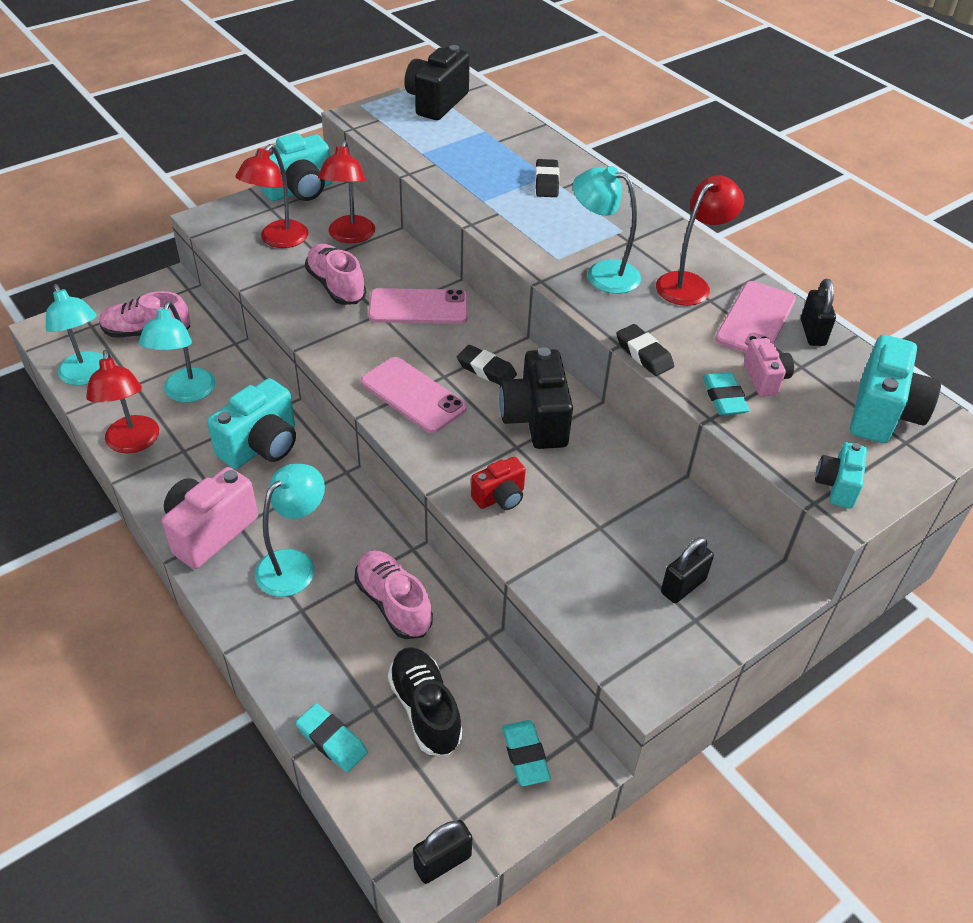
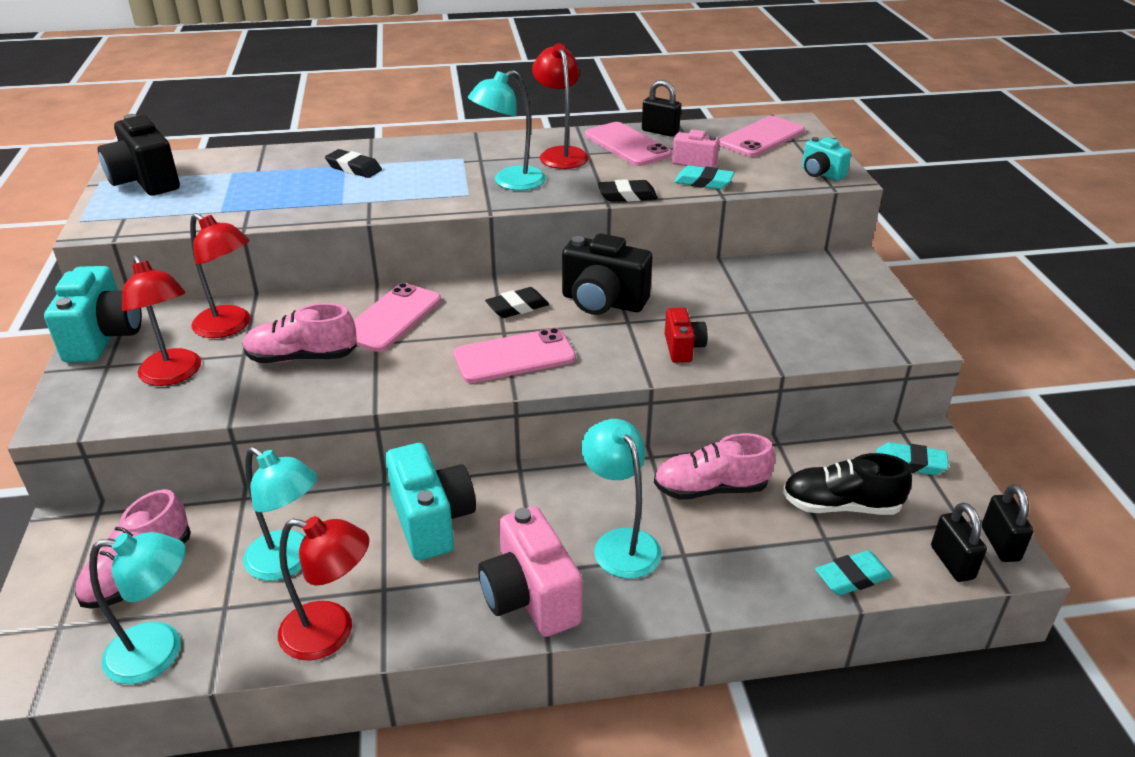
camera: 60 degrees left, 10 degrees down
black padlock [661,537,714,603] -> black padlock moved to [931,502,987,582]
turquoise camera [850,335,941,443] -> pink phone [719,116,805,157]

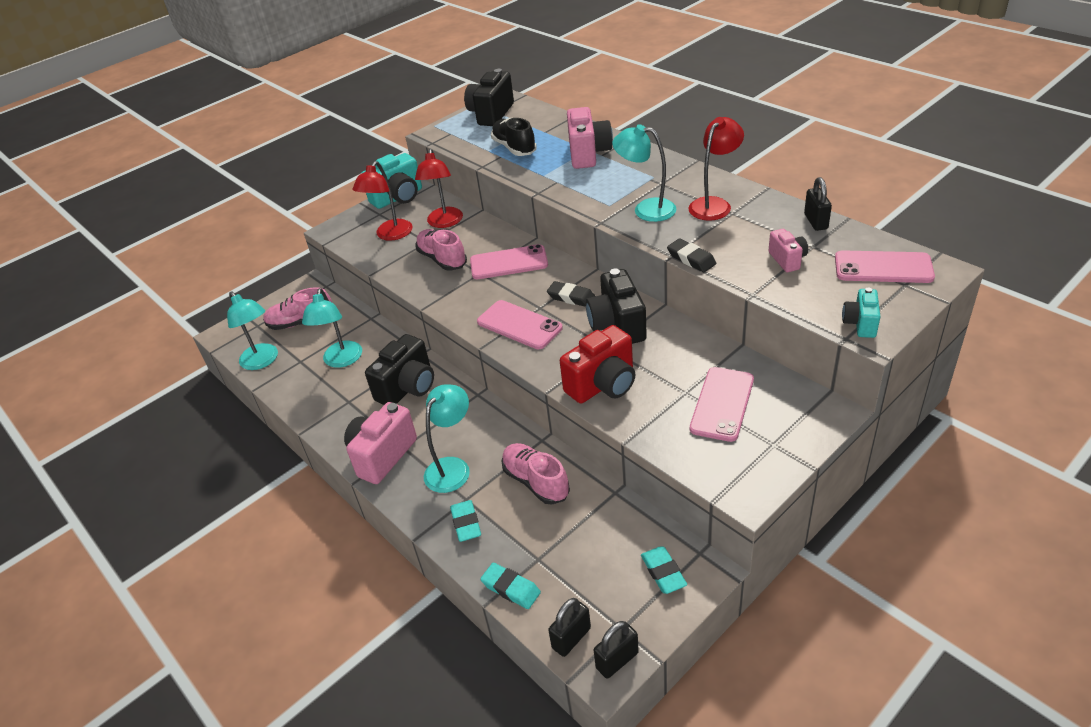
camera: 60 degrees right, 5 degrees up
red lamp [278,516,369,660] -> none
black eraser [325,149,382,178] -> pink camera [567,107,613,169]
turquoise camera [385,443,476,561] -> black camera [365,334,434,405]
pink phone [585,122,672,166] -> pink phone moved to [690,367,754,442]
red camera [665,307,707,363] -> red camera [560,325,635,403], size x1.78
turquoise eraser [674,165,735,189] -> turquoise eraser moved to [450,500,481,542]
black shoe [783,453,912,515] -> black shoe moved to [491,118,537,156]

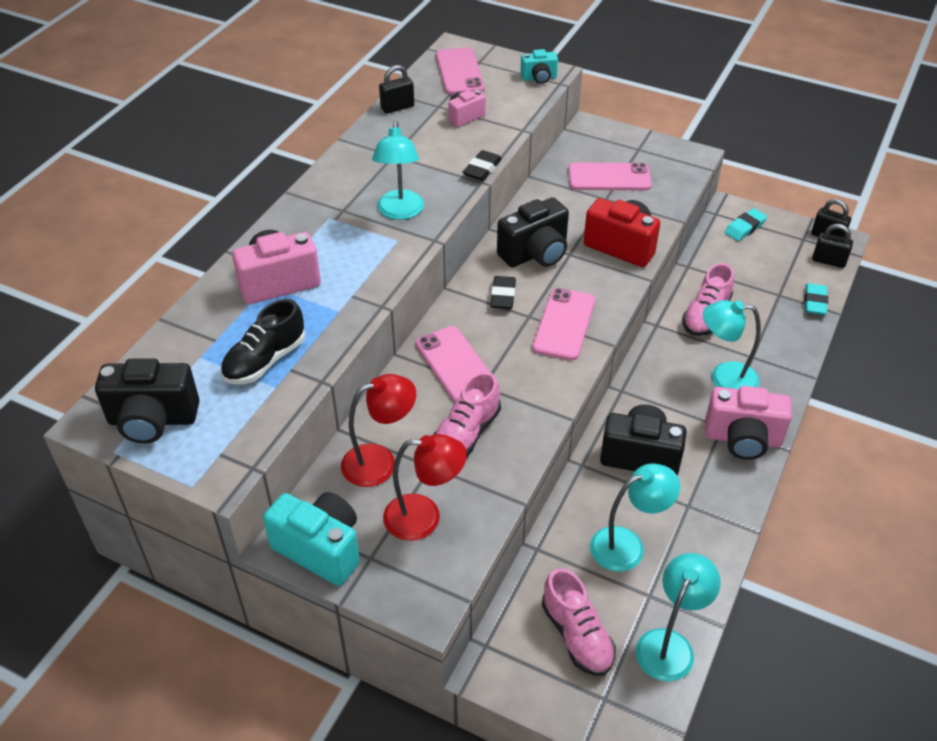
camera: 115 degrees left, 5 degrees up
turquoise eraser [450,500,481,542] -> none
red lamp [688,117,744,221] -> none

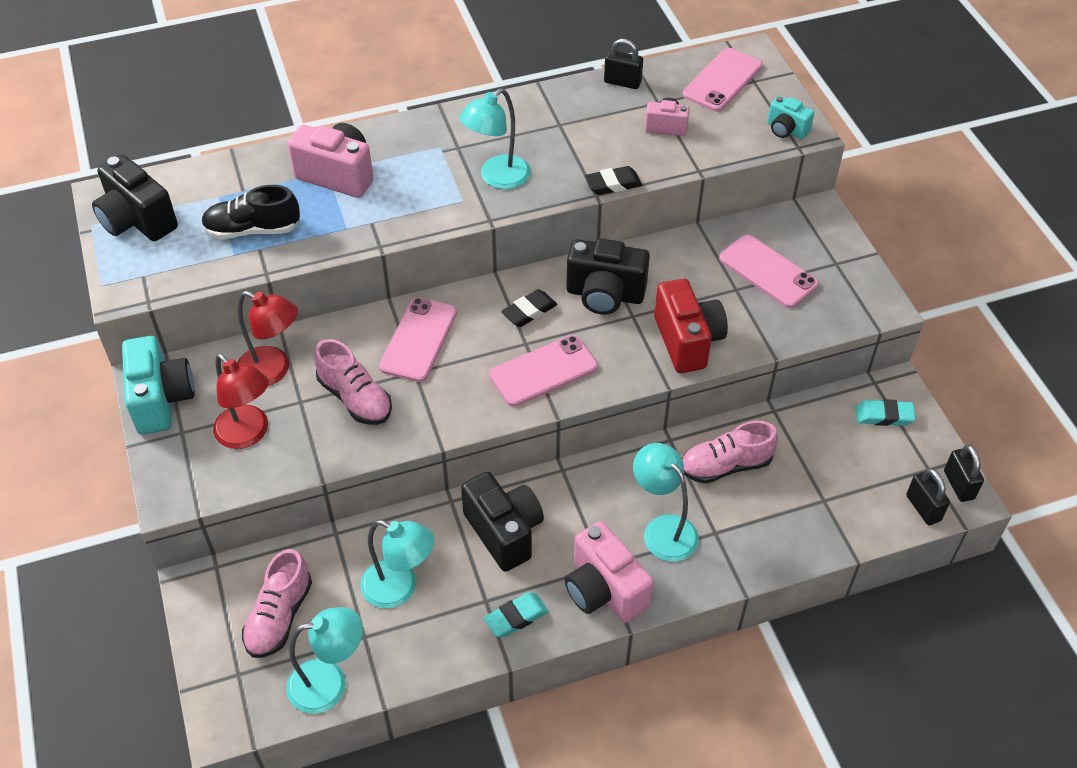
camera: 45 degrees right, 5 degrees up
pink shoe [433,372,501,458] -> pink shoe turned 120 degrees counterclockwise [314,339,392,425]
turquoise eraser [804,283,828,315] -> turquoise eraser moved to [484,592,549,637]

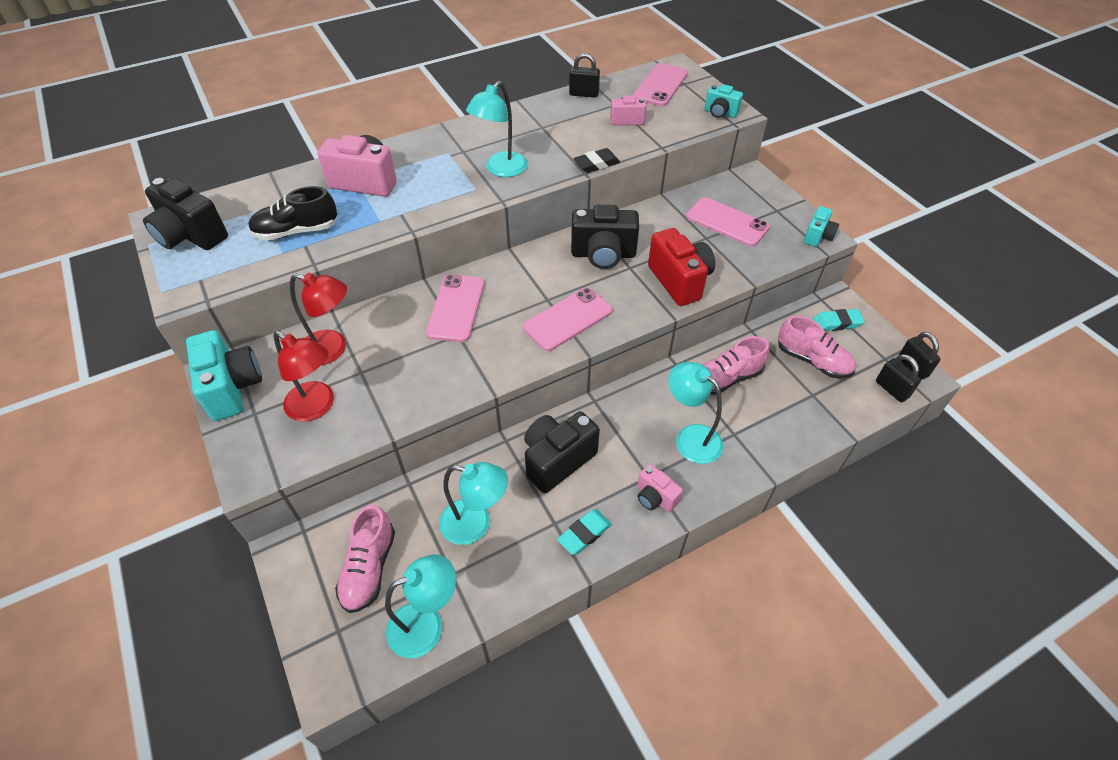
camera: 10 degrees left, 0 degrees up
pink shoe [314,339,392,425] -> pink shoe moved to [778,316,856,379]
black camera [461,472,544,572] -> black camera turned 90 degrees counterclockwise [524,411,600,493]
black eraser [501,289,557,327] -> none
pink camera [565,521,654,623] -> pink camera [637,464,683,512], size x0.56
none -> turquoise camera [804,206,839,247]

